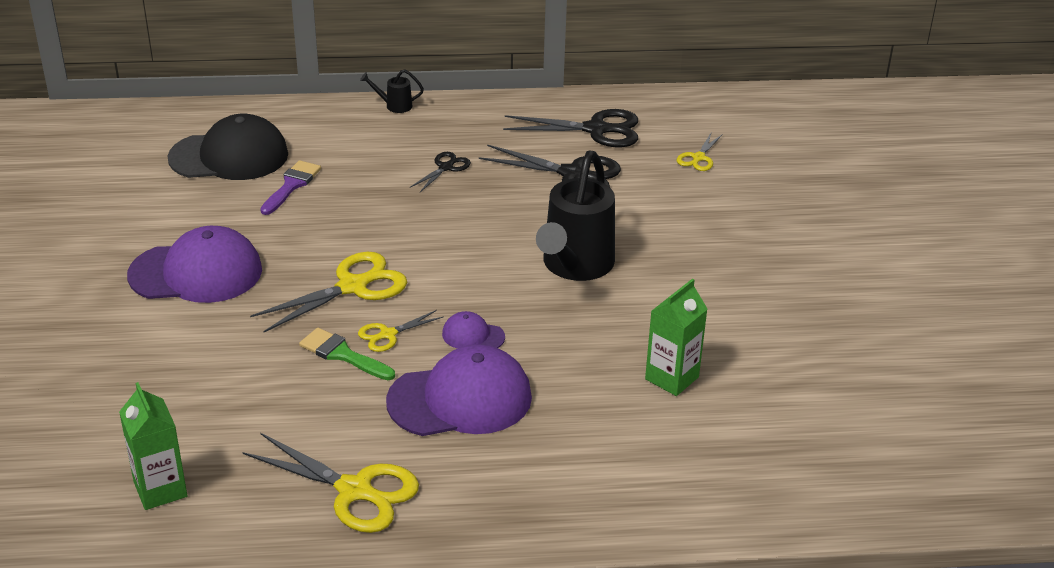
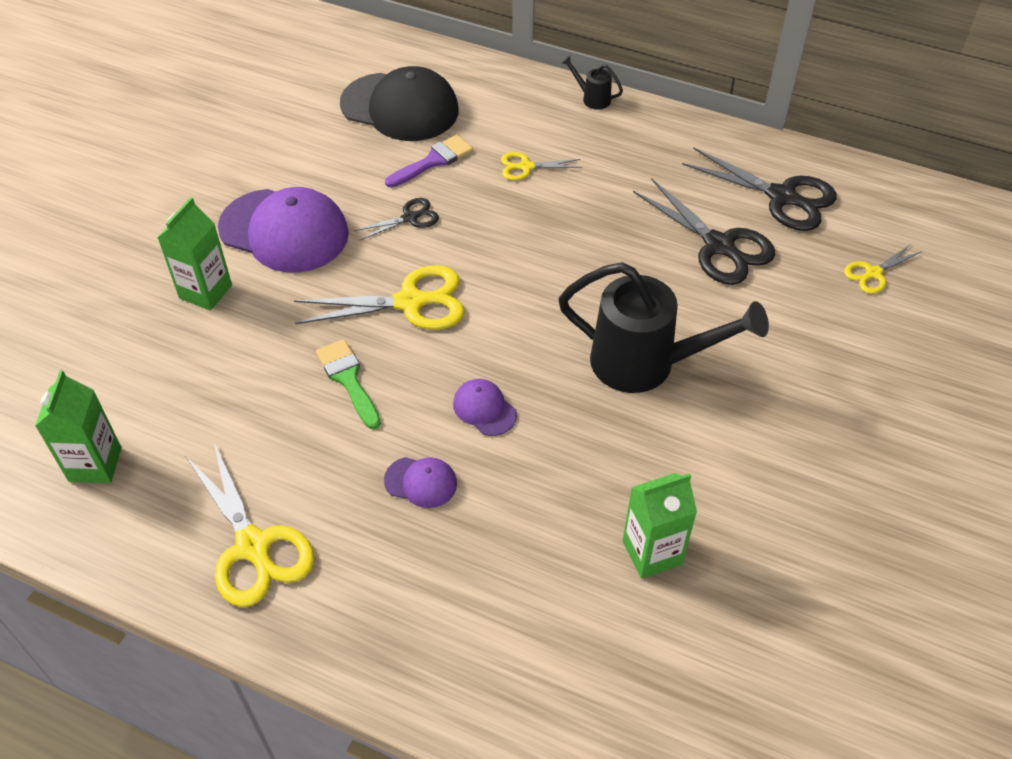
camera: 30 degrees right, 15 degrees up
yellow scissors [358,310,443,352] -> yellow scissors moved to [501,152,582,180]
purple cap [386,345,532,436] -> purple cap [384,457,457,508], size x0.46
black scissors [410,152,471,192] -> black scissors moved to [354,198,439,240]
black watering can [536,150,615,281] -> black watering can turned 120 degrees counterclockwise [558,262,769,393]
none -> green carton [157,197,232,311]

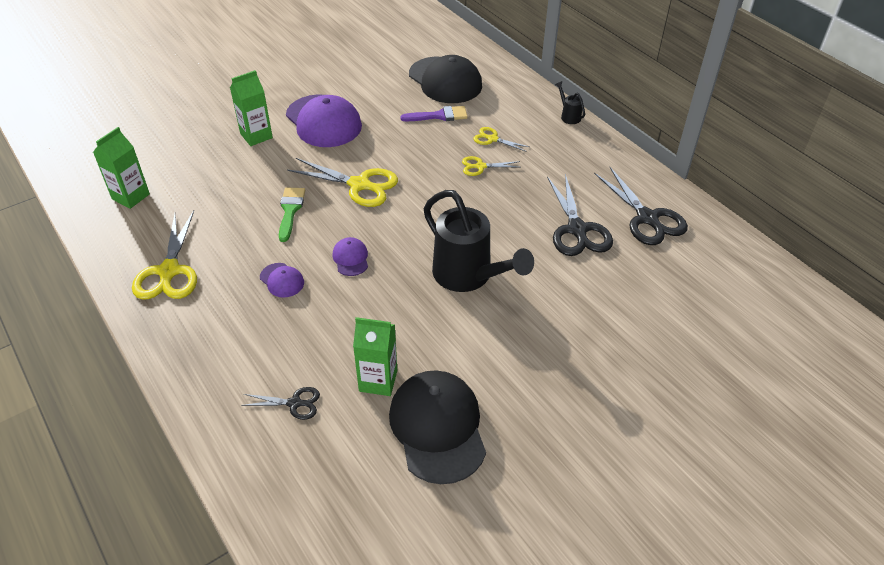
camera: 30 degrees right, 5 degrees down
black scissors [354,198,439,240] -> black scissors moved to [241,387,320,420]
yellow scissors [844,244,922,294] -> yellow scissors moved to [462,156,520,176]
none -> black cap [389,370,486,484]

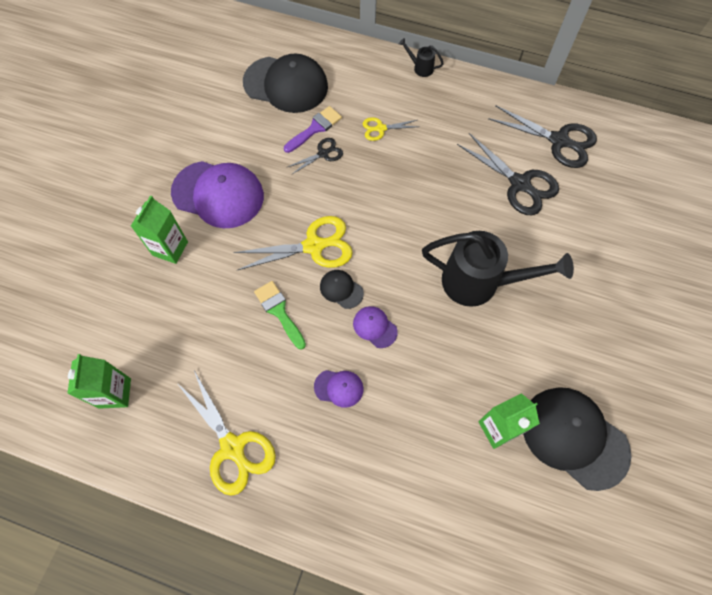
camera: 35 degrees left, 20 degrees up
black scissors [241,387,320,420] -> black scissors moved to [288,138,343,175]
yellow scissors [462,156,520,176] -> none
none -> black cap [320,270,364,309]

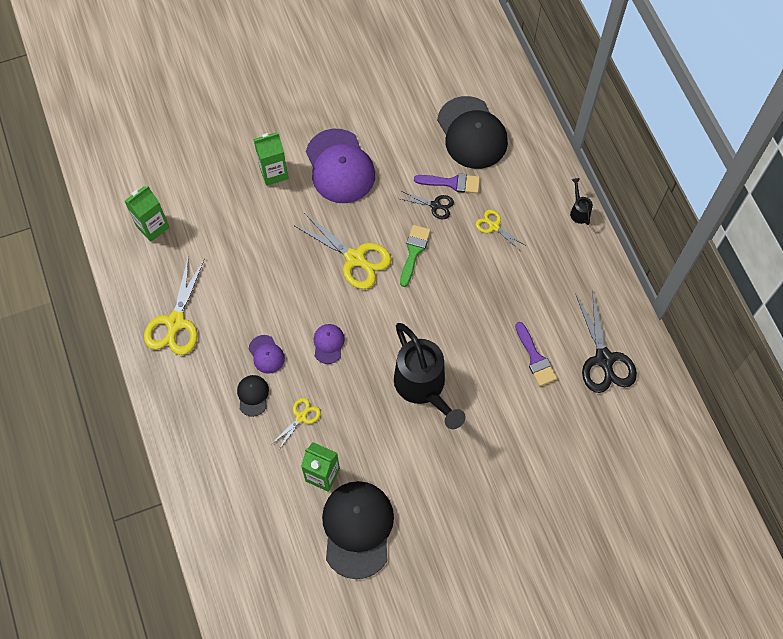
camera: 50 degrees right, 0 degrees up
green brush [254,281,306,349] -> green brush moved to [400,225,431,287]
black cap [320,270,364,309] -> black cap moved to [237,375,269,417]
black scissors [457,133,559,215] -> purple brush [515,322,557,386]
none -> yellow scissors [272,398,321,451]

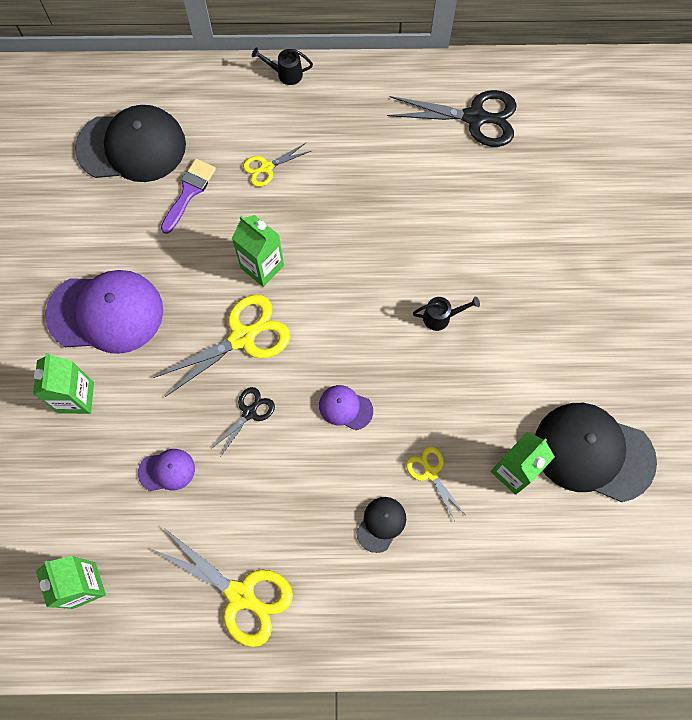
camera: 70 degrees left, 5 degrees up
black cap [237,375,269,417] -> black cap turned 105 degrees clockwise [356,497,406,553]
purple cap [249,335,285,374] -> purple cap moved to [138,449,195,491]
black watering can [394,323,466,429] -> black watering can [413,296,480,331], size x0.42
green brush [400,225,431,287] -> green carton [232,215,284,287]
black scissors [401,191,454,219] -> black scissors moved to [211,387,275,456]
purple brush [515,322,557,386] -> none

